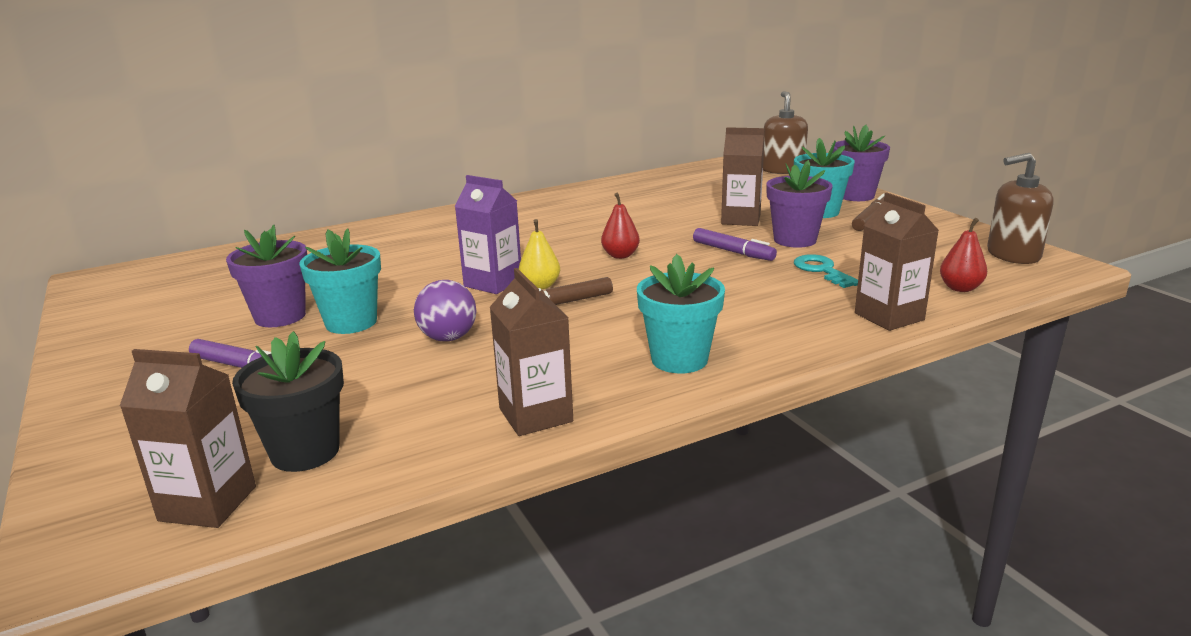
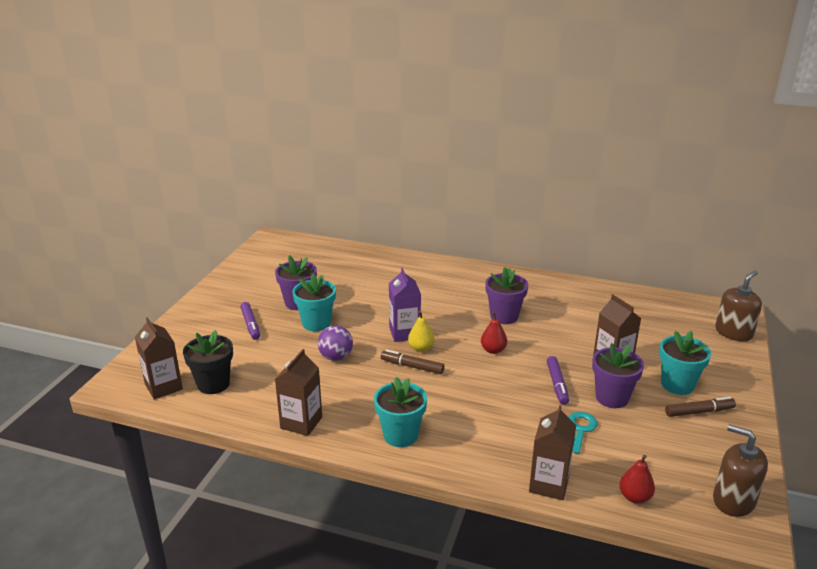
camera: 45 degrees right, 5 degrees up
purple flower pot [832,125,890,201] -> purple flower pot moved to [485,267,528,324]

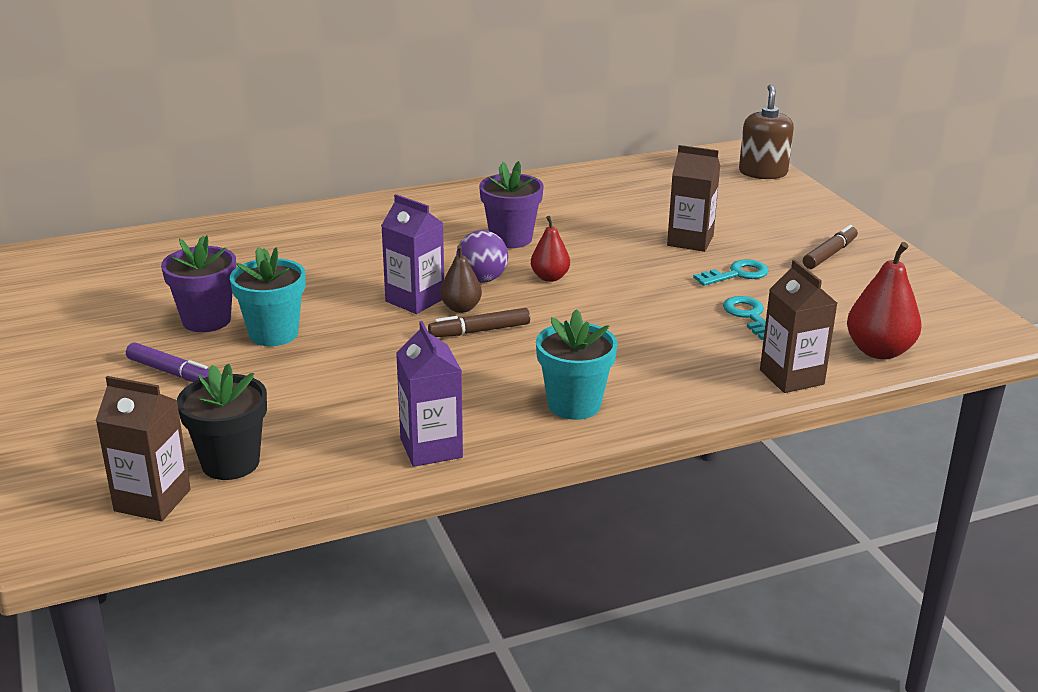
camera: 40 degrees left, 0 degrees up
brown carton [275,349,322,436] -> purple carton [396,321,463,467]
purple ball [318,325,353,361] -> purple ball moved to [456,230,508,283]
yellow pear [408,311,435,352] -> brown pear [440,245,482,313]
purple marker [547,356,569,405] -> none
purple flower pot [592,343,644,408] -> turquoise key [693,259,769,286]
red pear [619,455,655,504] -> red pear [847,242,921,359], size x1.62
turquoise flower pot [659,331,711,395] -> none
brown soap dispenser [713,424,768,517] -> none

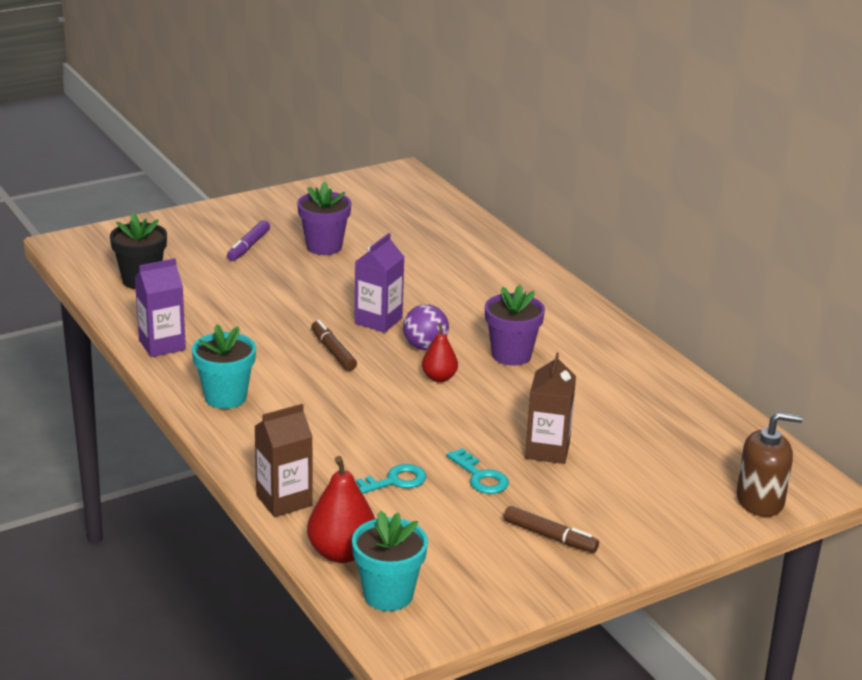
camera: 80 degrees right, 0 degrees up
brown carton [96,376,191,521] -> none
turquoise flower pot [230,247,305,346] -> turquoise flower pot moved to [352,511,428,611]
brown pear [440,245,482,313] -> none

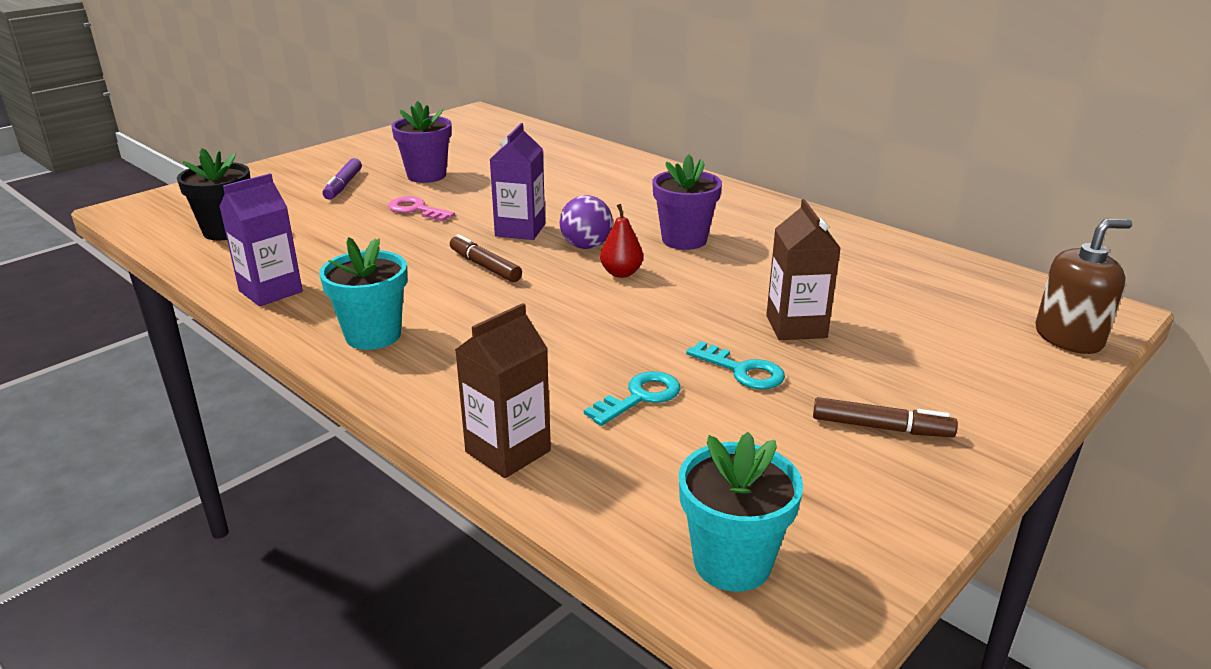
camera: 15 degrees left, 0 degrees up
red pear [307,456,375,563] -> none
none -> pink key [388,196,455,221]

